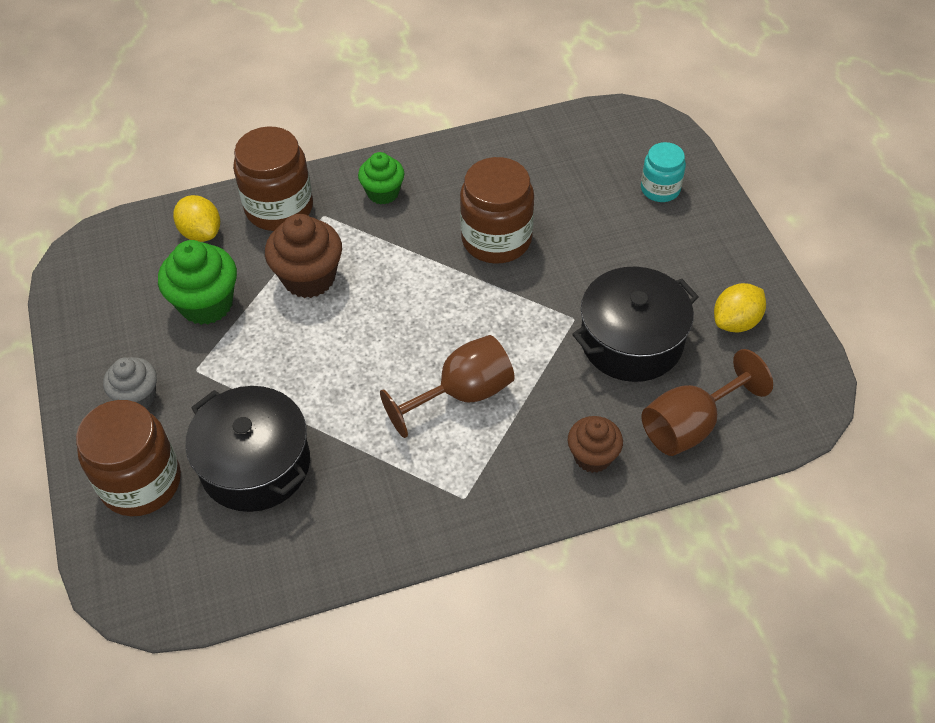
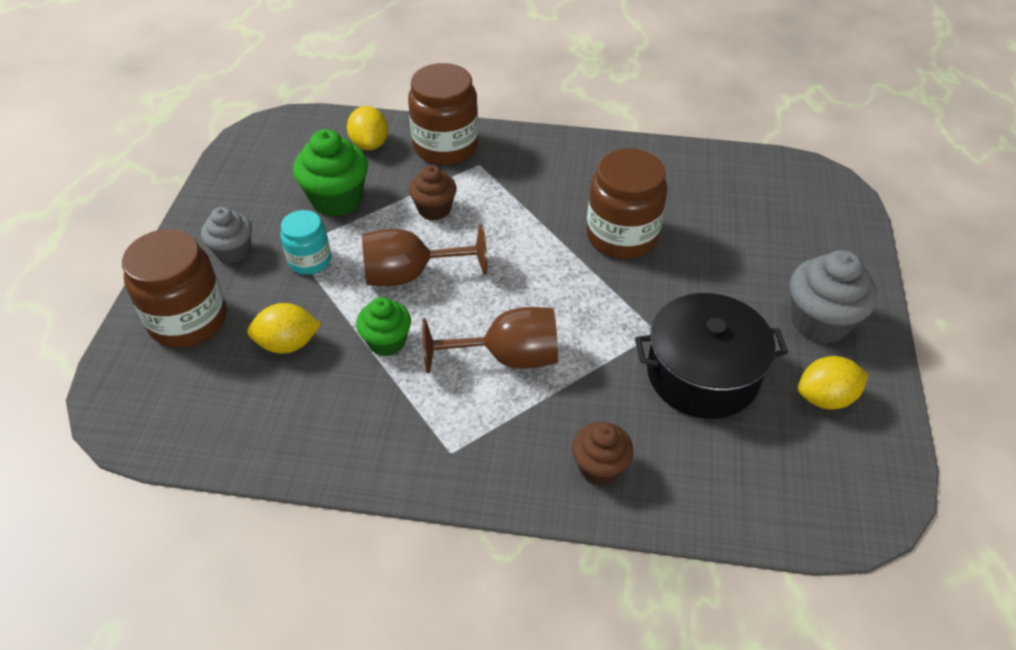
camera: 25 degrees right, 5 degrees down
black pot [185,386,310,512] -> yellow lemon [247,303,321,354]
brown cupcake [265,214,342,298] -> brown cupcake [409,165,457,221], size x0.64
green cupcake [358,152,404,205] -> green cupcake moved to [356,297,411,356]
turquoise jar [641,142,686,202] -> turquoise jar moved to [280,210,331,275]
brown goblet [642,349,773,456] -> brown goblet moved to [362,224,487,286]
none -> grey cupcake [790,250,877,344]

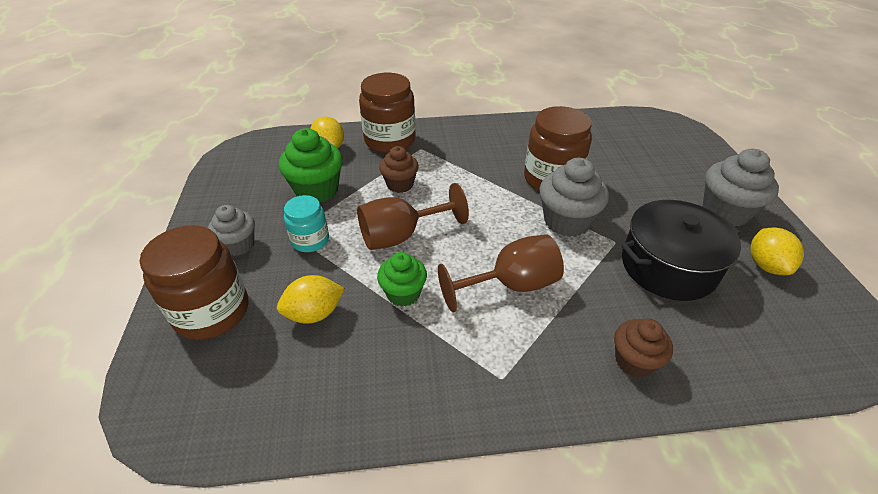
camera: 15 degrees left, 5 degrees down
yellow lemon [798,356,869,409] -> yellow lemon turned 60 degrees counterclockwise [750,227,804,275]
none -> grey cupcake [540,158,609,237]

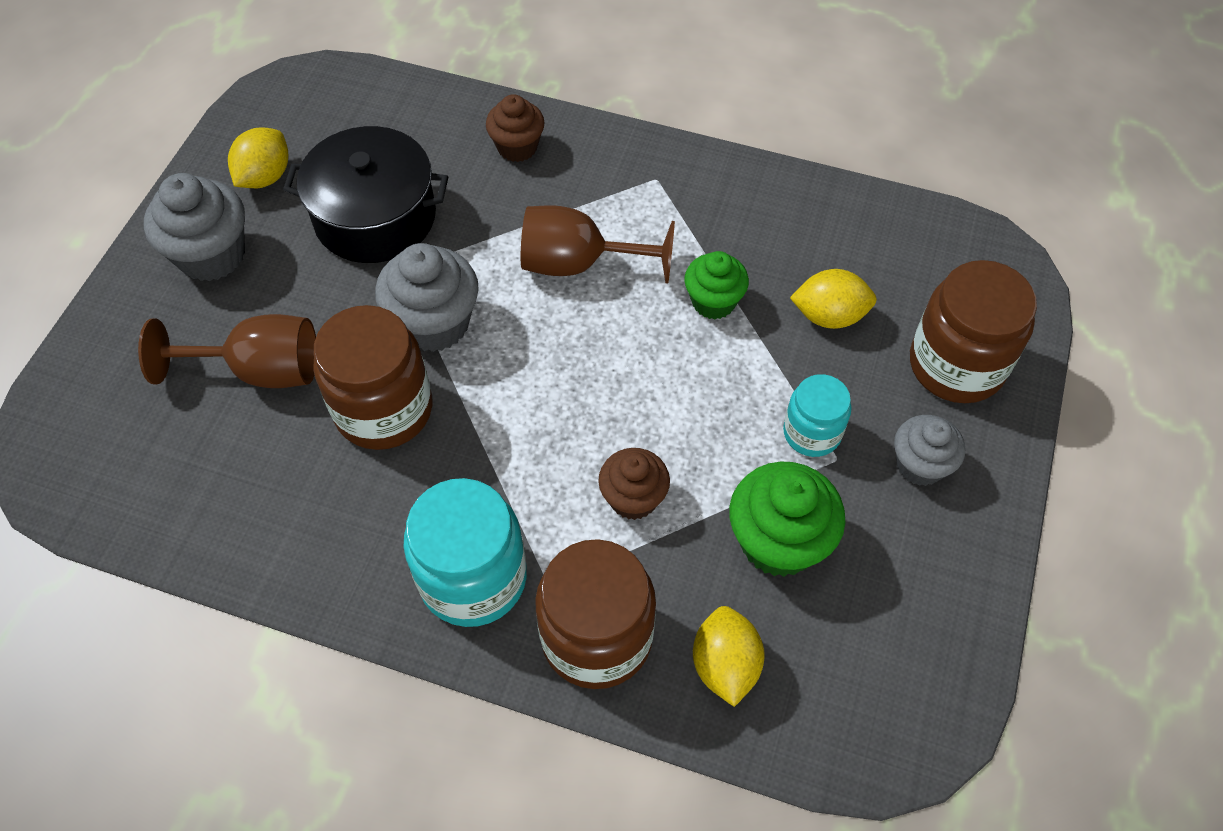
camera: 155 degrees left, 15 degrees up
brown goblet [357,183,469,250] -> brown goblet moved to [138,314,316,388]
none -> turquoise jar [404,478,527,627]

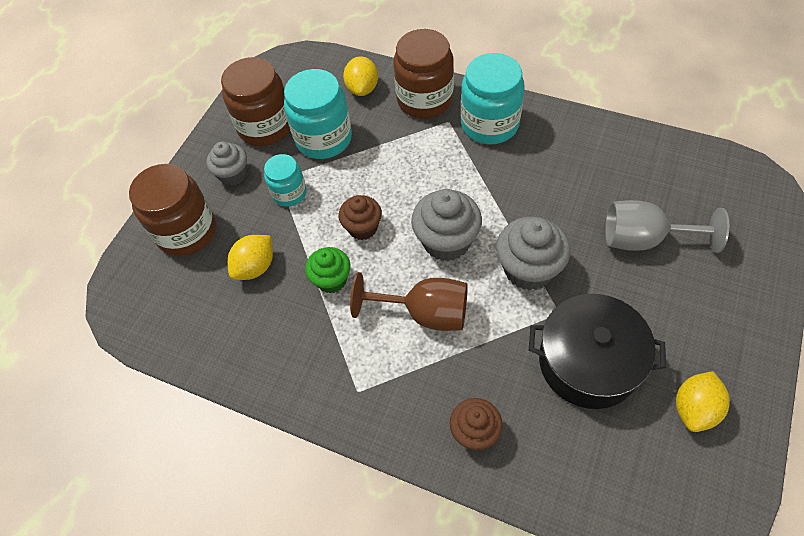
camera: 170 degrees left, 0 degrees up
brown goblet [138,314,316,388] -> grey goblet [605,200,729,253]
grey cupcake [144,173,245,281] -> grey cupcake moved to [411,189,482,261]
brown jar [313,305,432,450] -> brown jar moved to [221,57,290,146]
brown cupcake [598,448,670,520] -> brown cupcake moved to [338,195,382,240]
green cupcake [729,461,845,577] -> turquoise jar [284,69,352,159]
yellow lemon [790,269,877,329] -> yellow lemon turned 60 degrees counterclockwise [227,235,273,280]

